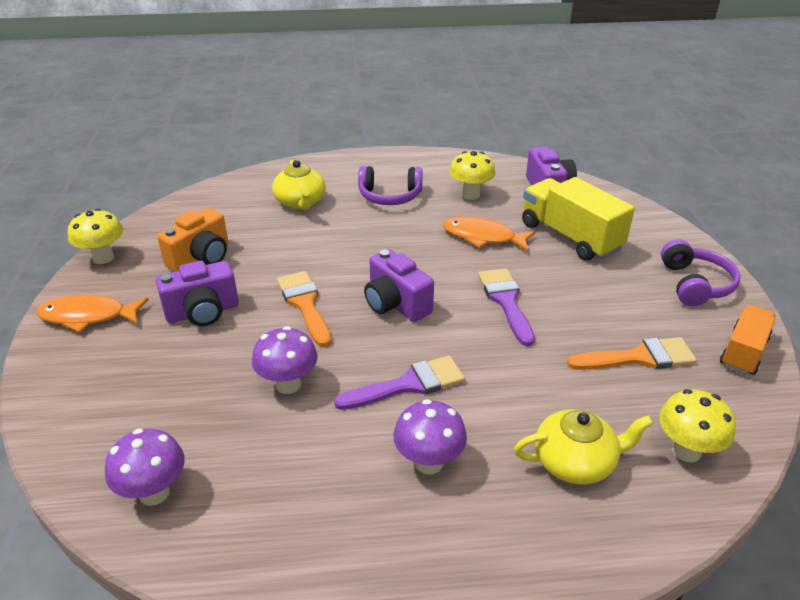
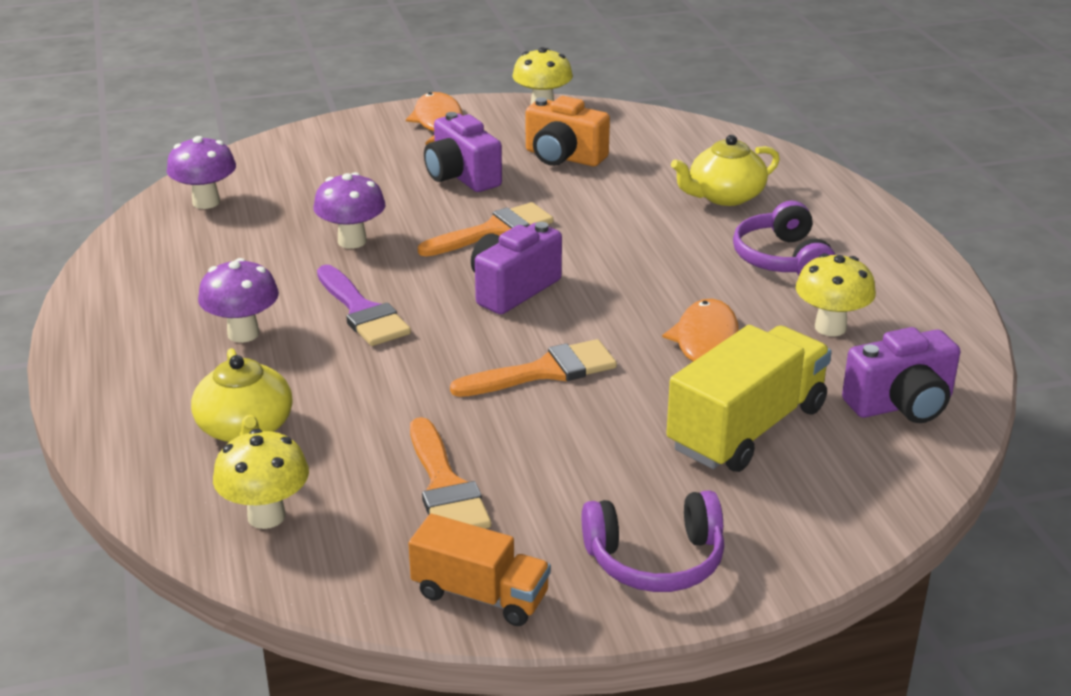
camera: 80 degrees right, 5 degrees down
purple brush [478,268,535,346] -> orange brush [450,339,617,397]

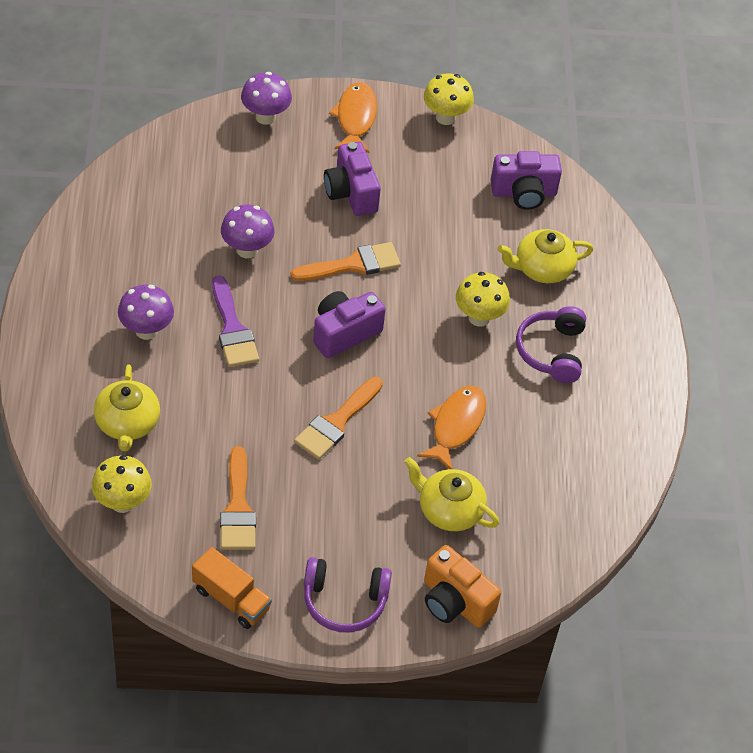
camera: 10 degrees right, 20 degrees up
purple mushroom [167,136,236,209] -> purple mushroom moved to [241,72,292,125]
orange brush [450,339,617,397] -> orange brush turned 135 degrees clockwise [294,377,383,460]
orange camera [526,96,610,166] -> orange camera moved to [424,545,501,627]
yellow truck [666,325,832,472] -> yellow teapot [404,457,499,531]
yellow mushroom [796,253,876,336] -> yellow mushroom moved to [456,272,510,327]
purple camera [842,327,960,423] -> purple camera moved to [491,151,562,210]

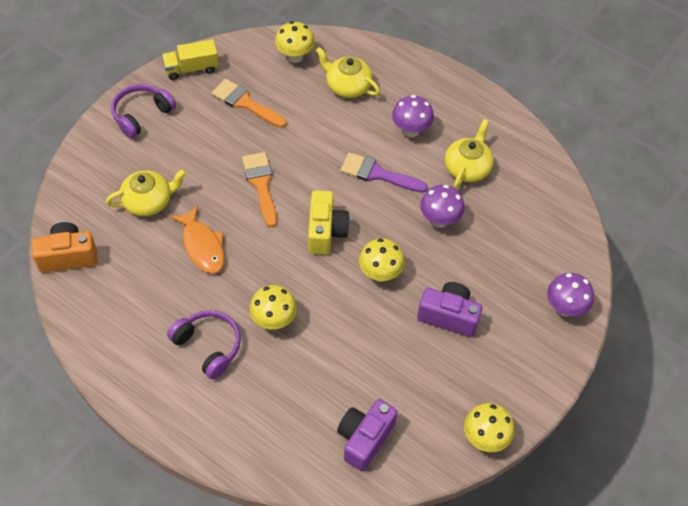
camera: 130 degrees right, 5 degrees up
orange truck [192,547,272,629] -> yellow truck [162,39,219,80]
orange brush [290,242,401,281] -> yellow mushroom [359,239,405,282]
purple camera [313,291,386,358] -> yellow camera [308,190,350,255]
orange fish [329,82,377,153] -> none
orange camera [424,545,501,627] -> orange camera moved to [32,222,97,272]
yellow teapot [497,229,594,283] -> yellow teapot moved to [445,119,494,188]

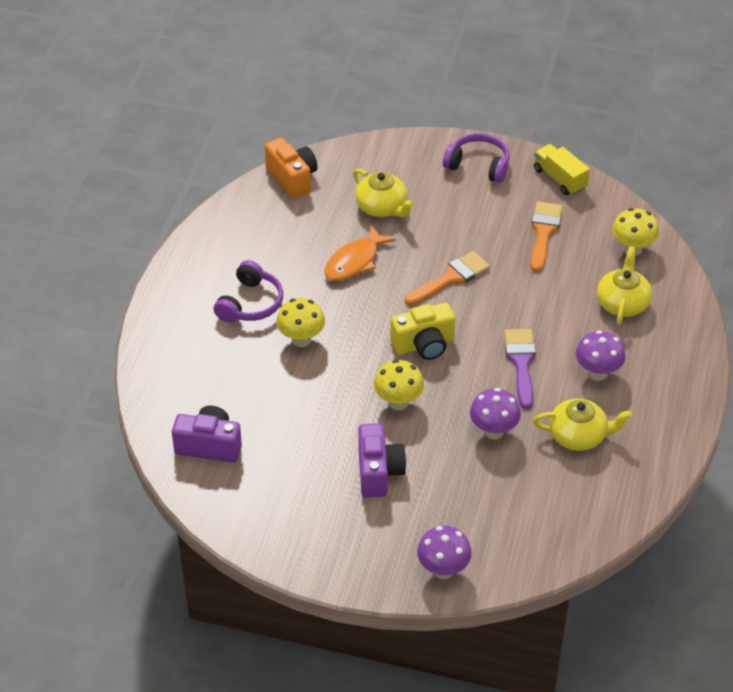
camera: 70 degrees right, 10 degrees down
yellow mushroom [464,403,515,452] -> none

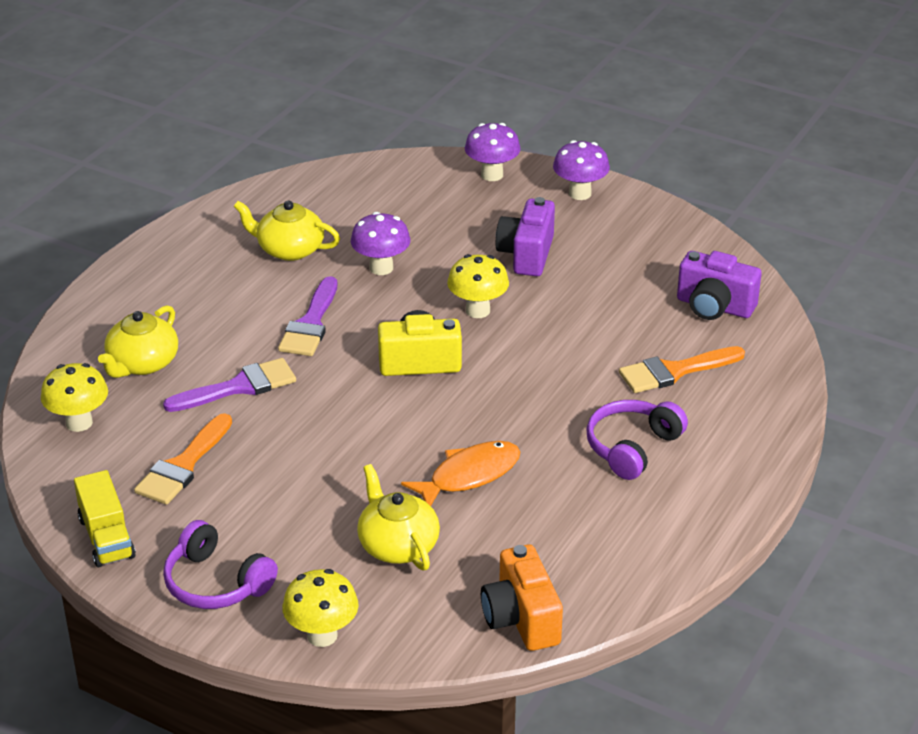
camera: 165 degrees left, 10 degrees down
yellow mushroom [276,298,325,347] -> yellow mushroom moved to [282,569,359,647]
orange brush [405,251,490,305] -> orange brush moved to [619,346,745,393]
purple mushroom [576,330,625,381] -> purple mushroom moved to [553,140,610,200]
none -> purple brush [163,358,296,412]

